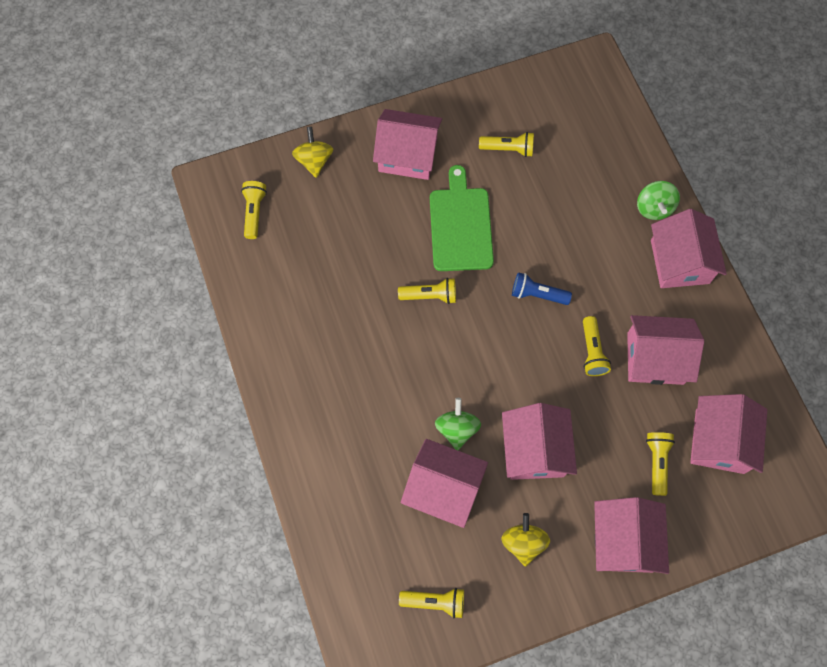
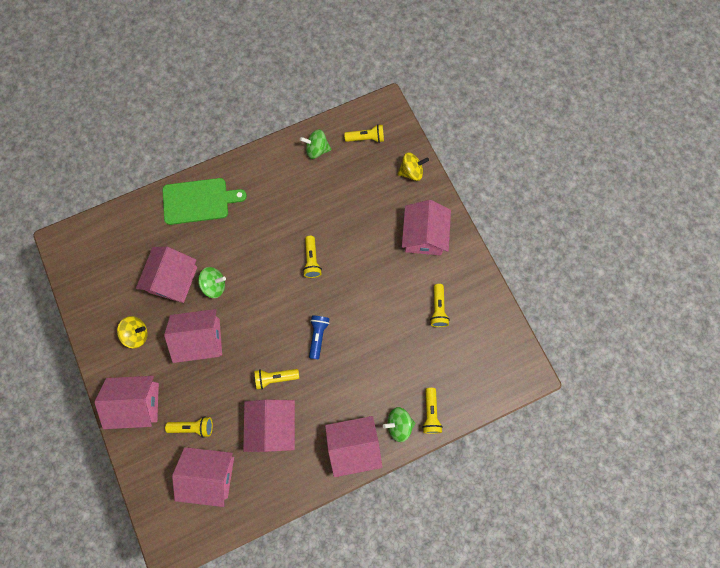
camera: 85 degrees right, 5 degrees up
yellow flashlight [399,588,464,619] -> yellow flashlight moved to [422,388,443,434]
green cutting board [430,165,494,271] -> green cutting board moved to [163,178,247,225]
none -> green spinning top [300,129,331,159]

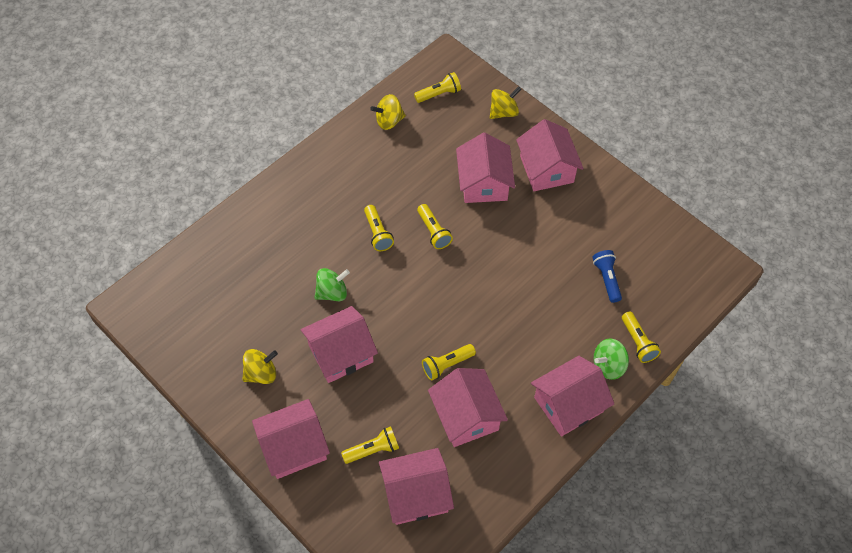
camera: 20 degrees left, 15 degrees down
pink house [136,247,197,303] -> pink house moved to [456,133,515,203]
green cutting board [163,178,247,225] -> none
green spinning top [300,129,331,159] -> yellow spinning top [370,94,406,130]
blue flashlight [309,315,330,360] -> blue flashlight moved to [592,250,622,303]
yellow flashlight [430,284,450,327] -> yellow flashlight moved to [364,205,394,251]

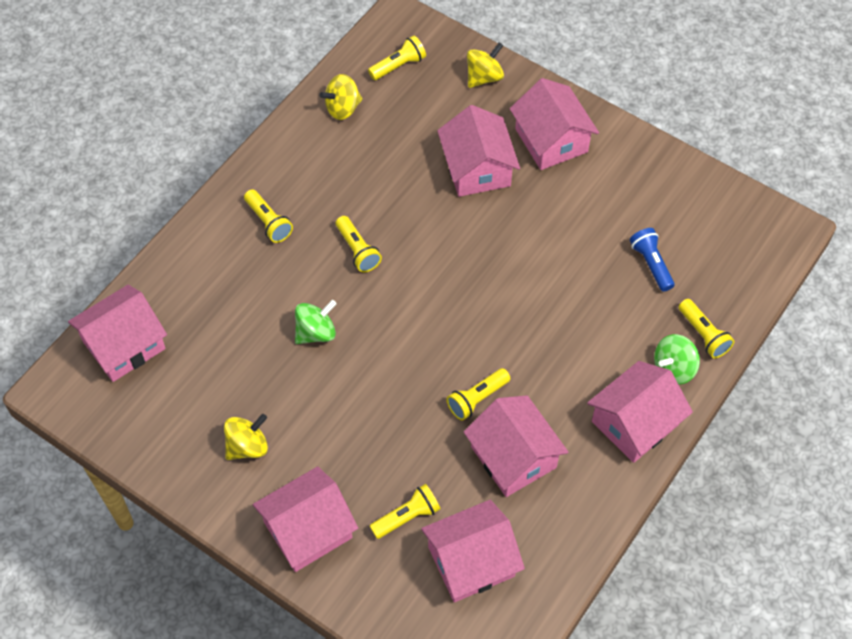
camera: 10 degrees left, 0 degrees up
pink house [300,306,378,383] -> pink house moved to [68,285,167,382]
yellow flashlight [417,204,453,249] -> yellow flashlight moved to [244,189,293,243]

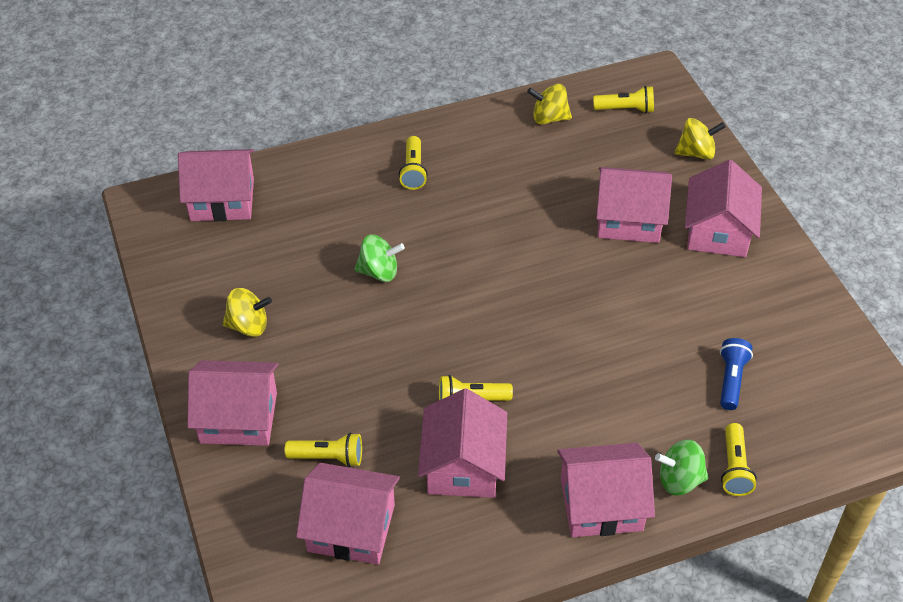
camera: 35 degrees right, 10 degrees down
yellow flashlight [336,216,382,272] -> none
pink house [437,105,520,197] -> pink house turned 75 degrees clockwise [596,167,672,243]

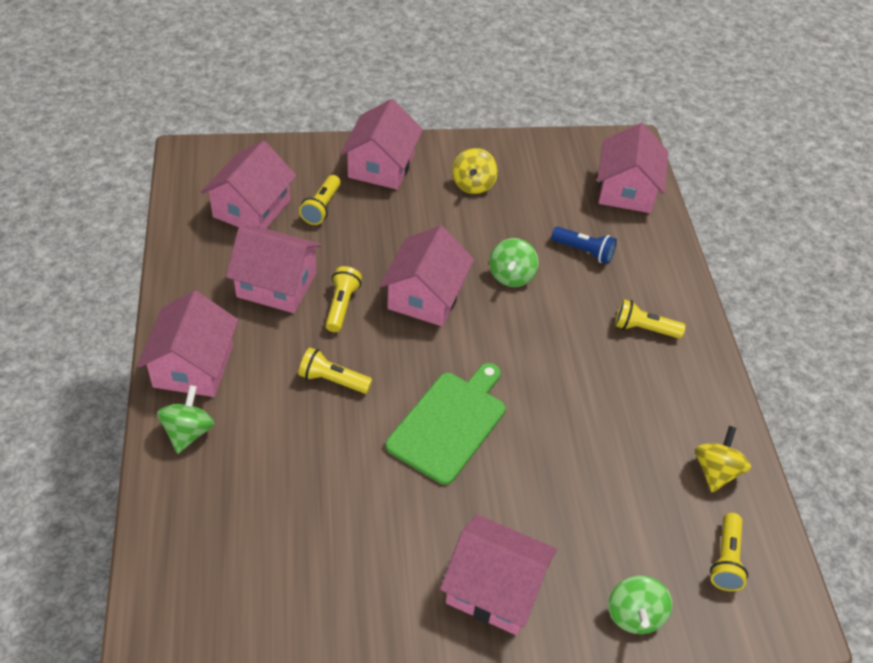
camera: 100 degrees right, 0 degrees up
pink house [596,167,672,243] -> pink house moved to [380,226,474,326]
yellow spinning top [675,118,726,160] -> green spinning top [608,575,673,634]
blue flashlight [720,338,753,410] -> blue flashlight moved to [551,227,617,264]
yellow flashlight [721,423,757,496] -> yellow flashlight moved to [299,348,373,394]
none -> green cutting board [386,363,506,485]

